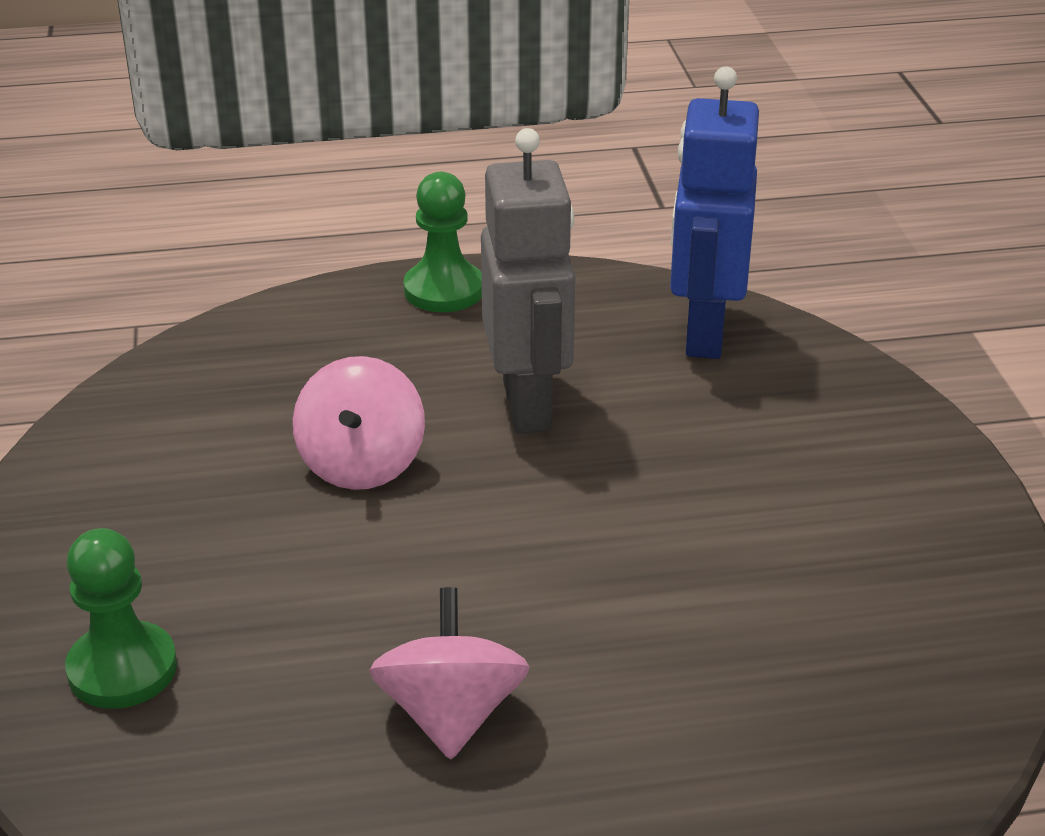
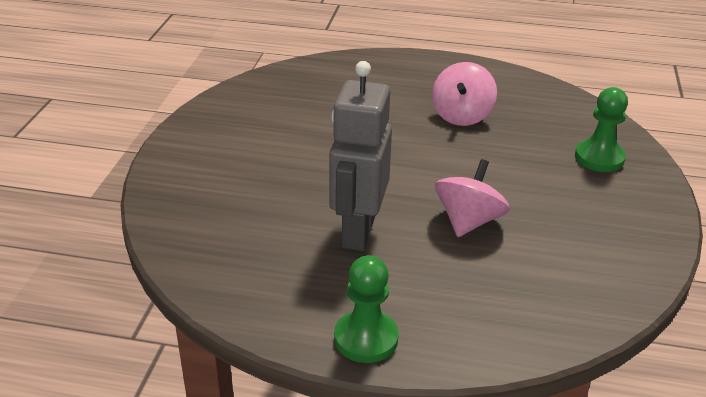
camera: 160 degrees left, 0 degrees up
blue robot [670,66,759,359] -> none

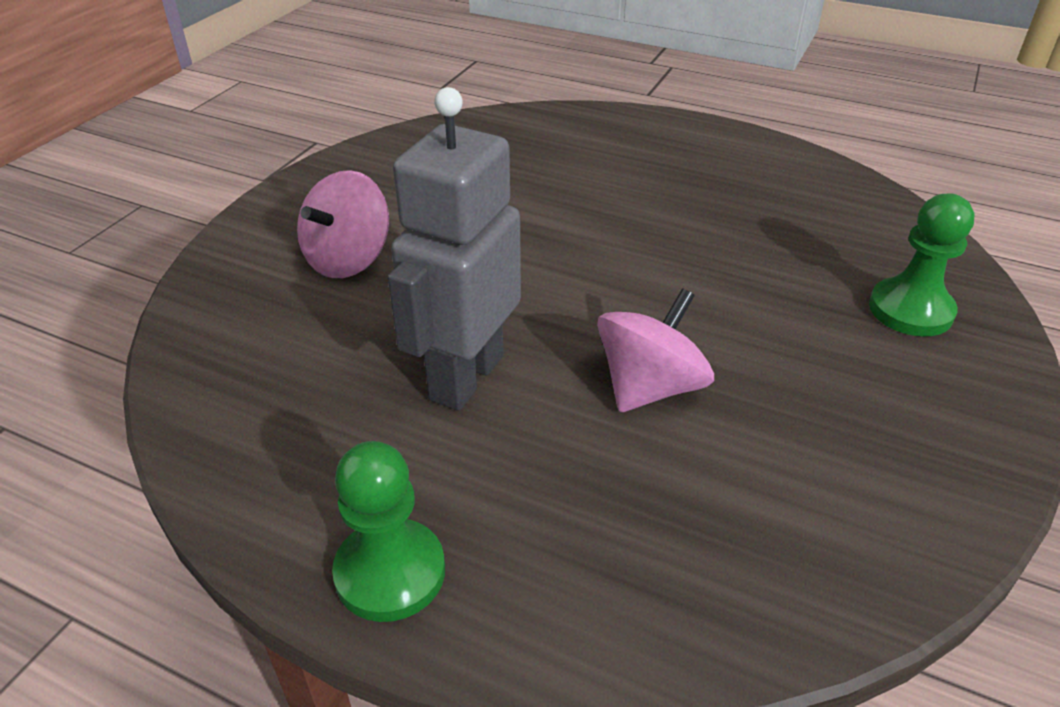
camera: 15 degrees right, 5 degrees up
pink spinning top [432,62,497,126] -> pink spinning top moved to [297,170,389,278]

